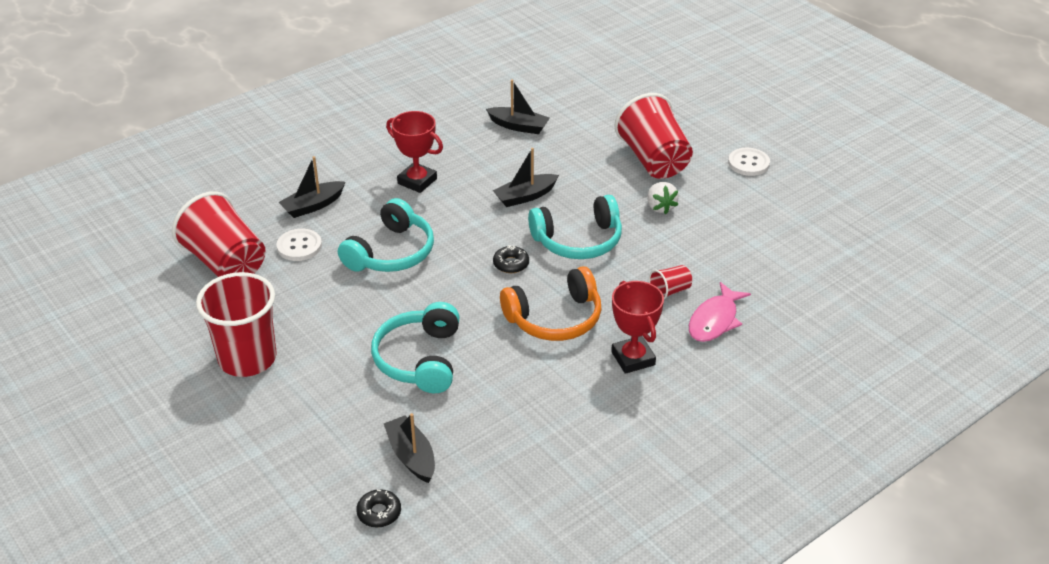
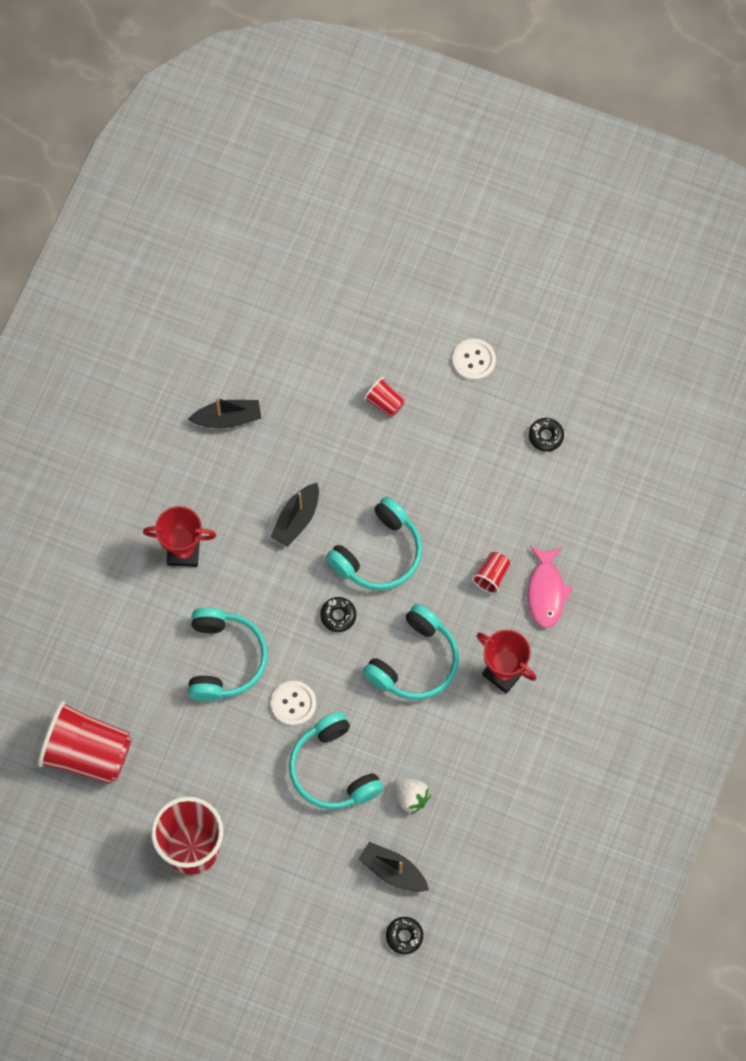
camera: 30 degrees left, 30 degrees up
white button [276,229,322,261] -> white button moved to [271,681,316,726]
black boat [278,156,345,218] -> none
orange headphones [500,266,602,341] -> turquoise headphones [363,604,459,700]
red cup [614,93,693,179] -> red cup [364,377,405,417], size x0.44
white strawberry [647,182,679,214] -> white strawberry moved to [393,778,431,814]
none -> black donut [529,418,564,452]

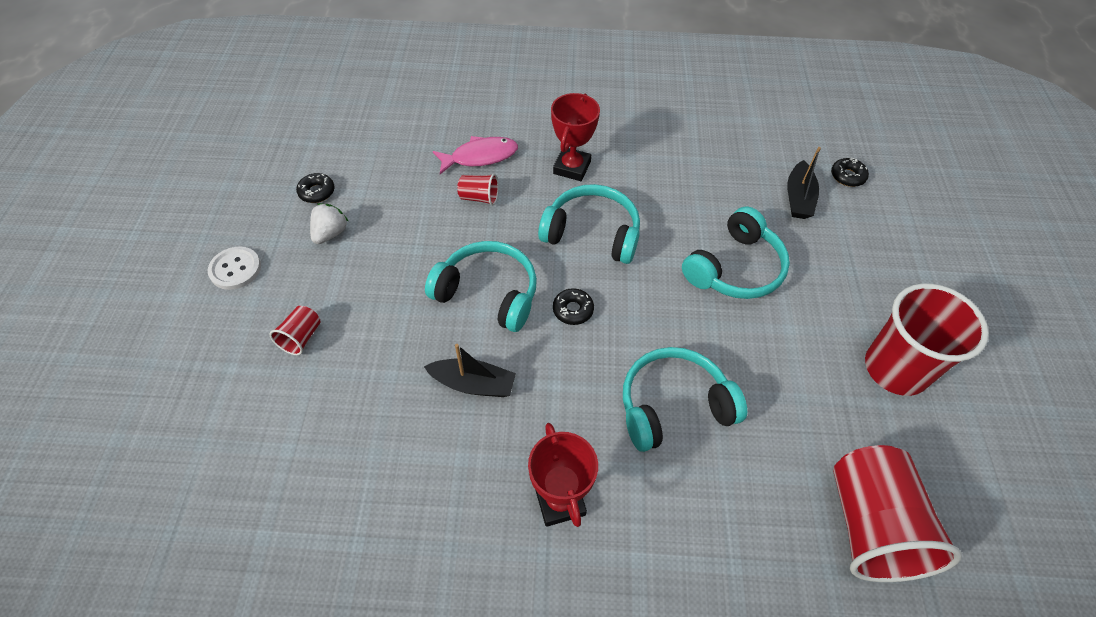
camera: 110 degrees left, 15 degrees down
black boat [188,397,261,429] -> none
white button [271,681,316,726] -> none
white strawberry [393,778,431,814] -> white strawberry moved to [310,203,349,244]

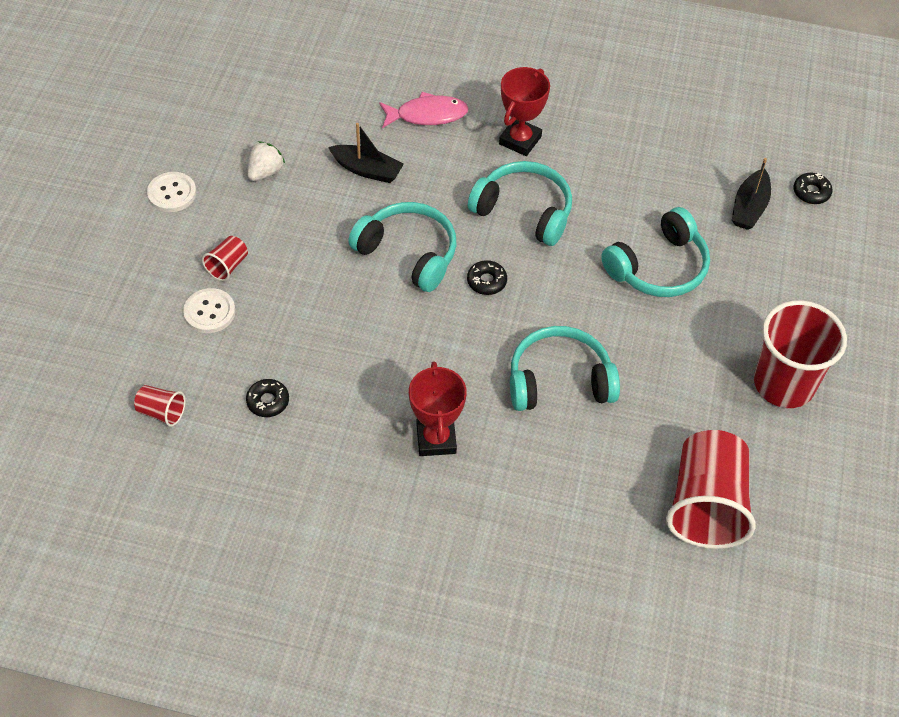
camera: 10 degrees right, 0 degrees up
black donut [296,173,335,203] -> black donut moved to [246,379,289,417]
black boat [424,344,516,397] -> black boat moved to [328,123,404,183]
red cup [457,174,499,205] -> red cup moved to [134,385,186,427]
none -> white button [183,288,235,333]

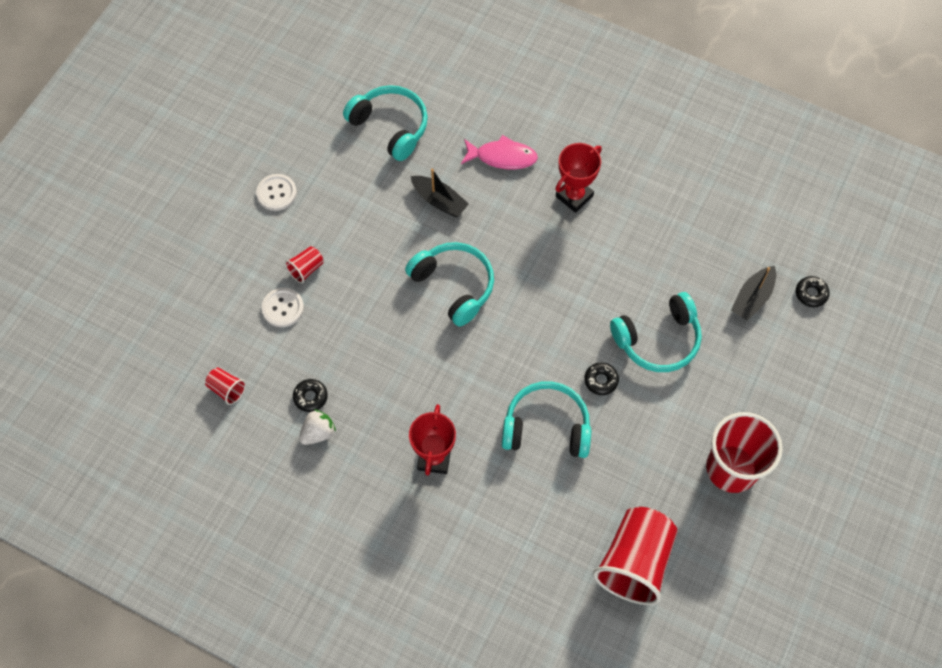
camera: 15 degrees right, 10 degrees up
white strawberry [247,141,285,181] -> white strawberry moved to [299,409,336,445]
black donut [467,260,507,295] -> black donut moved to [584,363,619,395]
turquoise headphones [468,161,572,246] -> turquoise headphones moved to [343,85,428,161]

